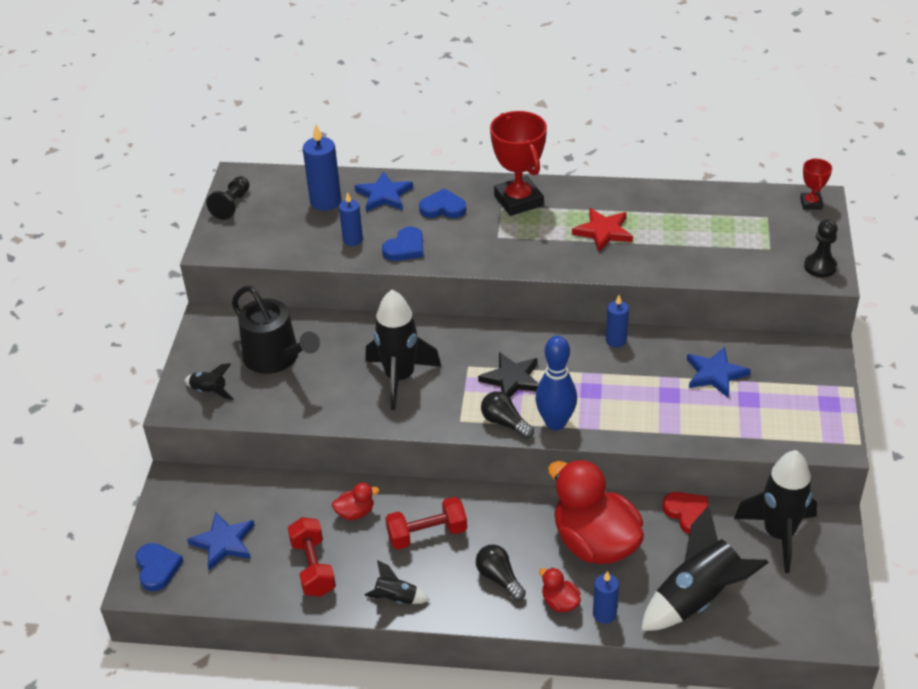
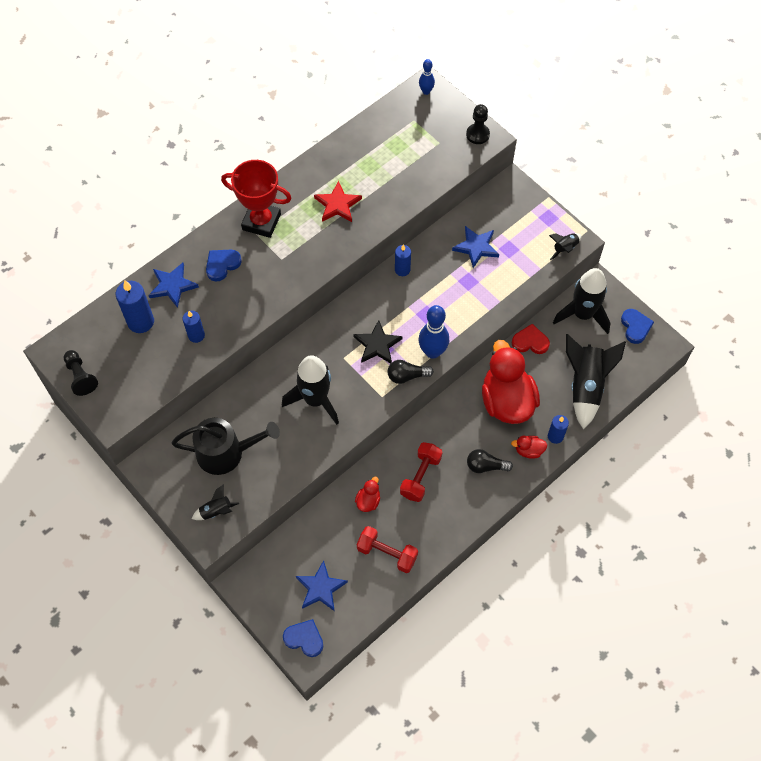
camera: 50 degrees left, 20 degrees up
black rocket [365,560,430,604] -> black rocket moved to [549,233,582,260]
blue heart [382,227,423,261] -> blue heart moved to [621,309,654,344]
red duck [548,459,644,564] -> red duck turned 75 degrees clockwise [482,340,540,424]
red trophy [800,158,832,210] -> blue bowling pin [419,59,435,95]

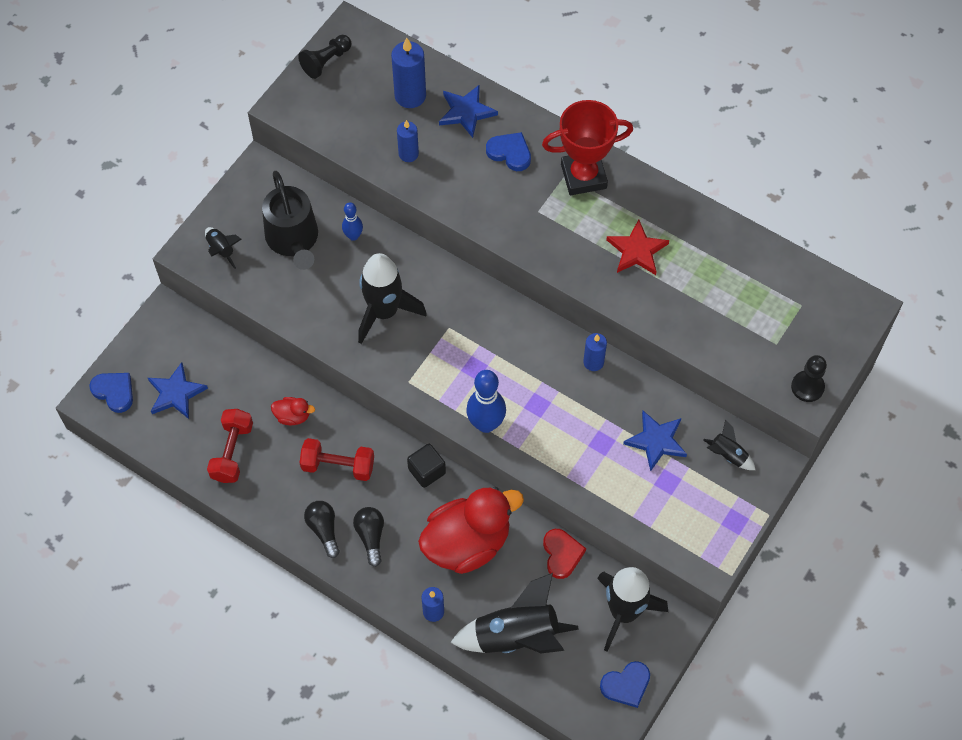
camera: 75 degrees right, 0 degrees up
red trophy [221,160,292,238] -> red trophy turned 75 degrees clockwise [542,100,633,195]
blue heart [283,619,323,657] -> blue heart turned 60 degrees counterclockwise [89,373,133,413]
black star [353,320,403,364] -> none
black light bulb [388,360,434,384] -> black light bulb moved to [304,501,340,558]
blue bowling pin [419,59,435,95] -> blue bowling pin moved to [342,202,363,241]
red duck [511,436,547,459] -> none
black rocket [549,233,582,260] -> black rocket moved to [703,419,755,470]
none -> black cube [407,444,446,488]

